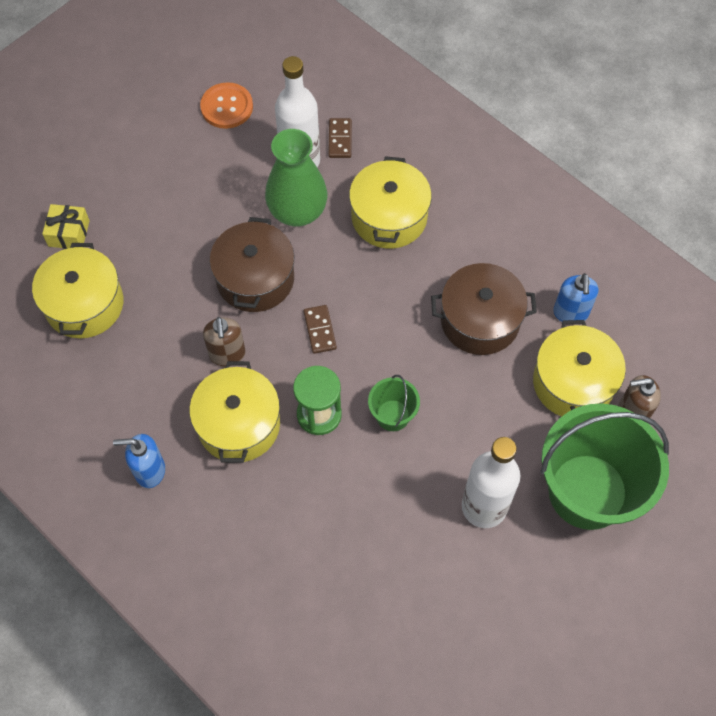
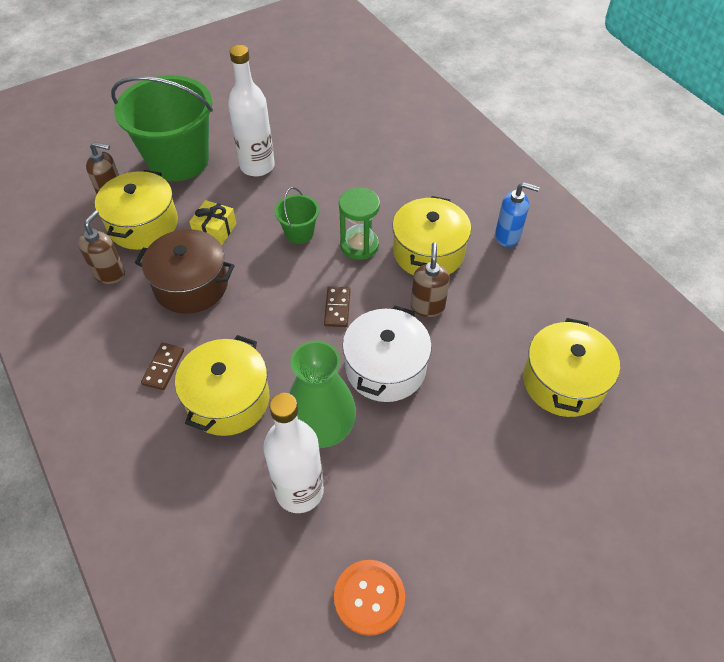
camera: 165 degrees left, 10 degrees down
yellow gift [42,204,90,249] -> yellow gift moved to [189,200,236,246]
brown pot [210,217,295,312] -> white pot [342,306,432,402]
brown domino [328,118,352,158] -> brown domino moved to [141,343,184,390]
blue soap dispenser [553,273,599,322] -> brown soap dispenser [78,210,125,284]

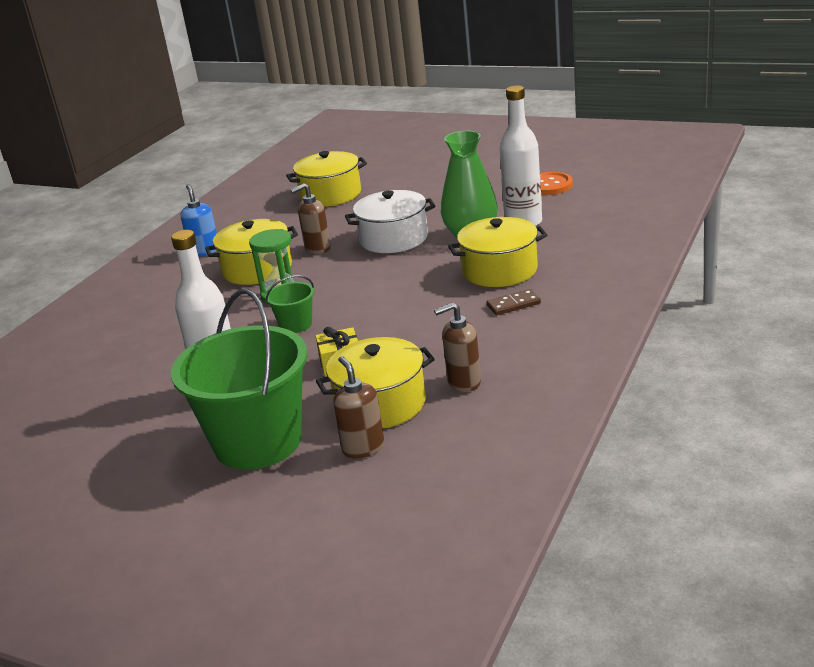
camera: 120 degrees left, 25 degrees down
brown pot [135,229,234,314] -> none
brown domino [324,287,350,327] -> none

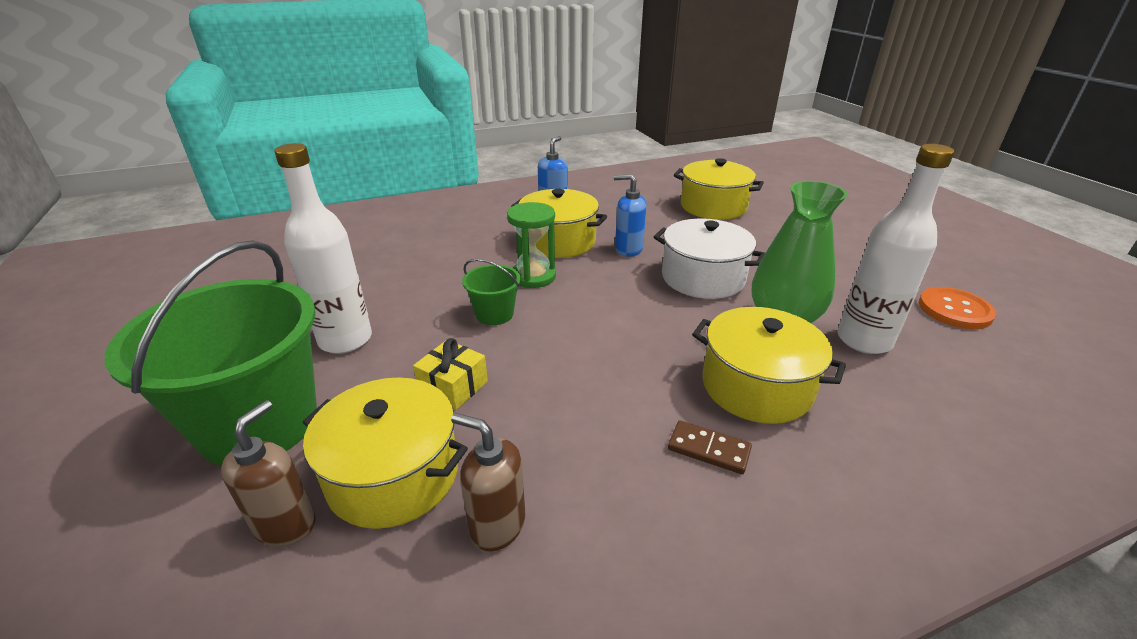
camera: 40 degrees right, 5 degrees up
brown soap dispenser [290,183,331,254] -> blue soap dispenser [614,174,647,257]

